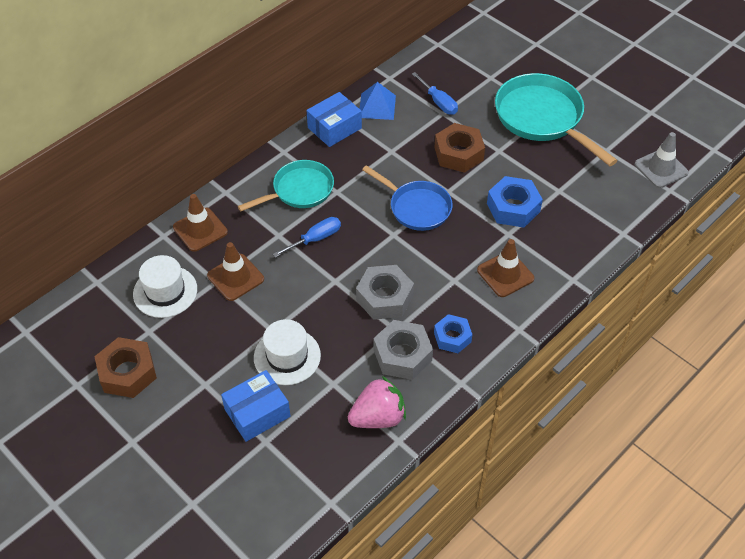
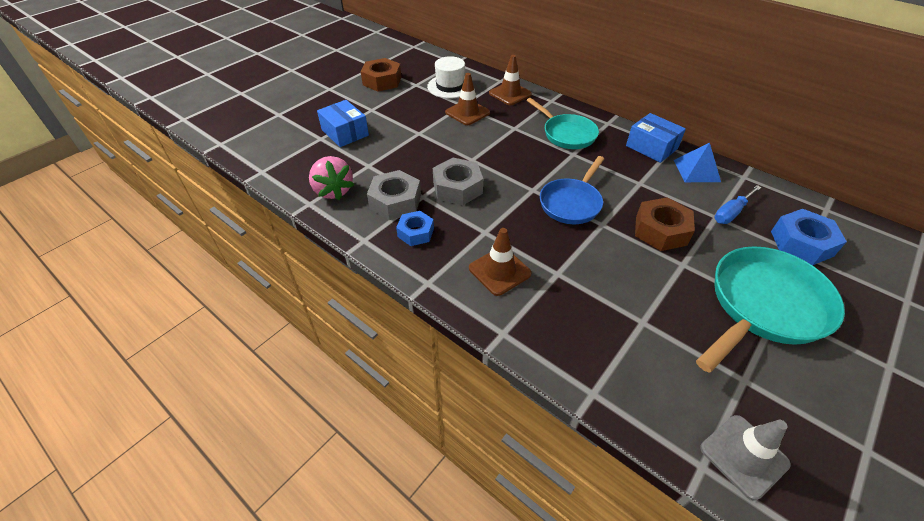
camera: 85 degrees right, 5 degrees down
white hat [254,319,321,385] -> none
blue screwdriver [273,217,341,258] -> none
blue nut [487,176,543,228] -> blue nut moved to [771,209,847,265]

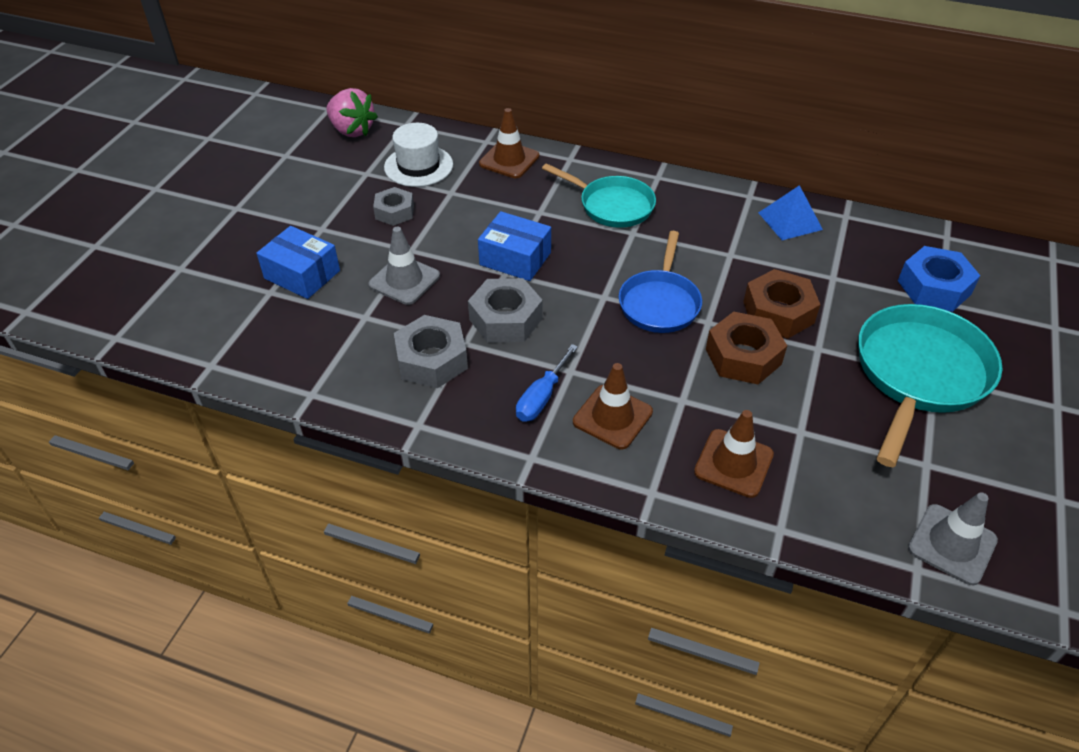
camera: 20 degrees left, 0 degrees up
pink strawberry [309,156,354,200] -> pink strawberry moved to [327,88,378,137]
brown nut [361,58,401,91] -> brown nut moved to [706,312,787,384]
blue nut [396,211,434,246] -> none
brown traffic cone [445,73,490,125] -> brown traffic cone moved to [694,410,774,498]
blue box [626,113,686,163] -> blue box moved to [478,211,551,281]
blue screwdriver [714,185,761,224] -> blue screwdriver moved to [516,344,578,421]
none -> grey traffic cone [368,227,440,305]
none -> grey nut [373,187,414,226]

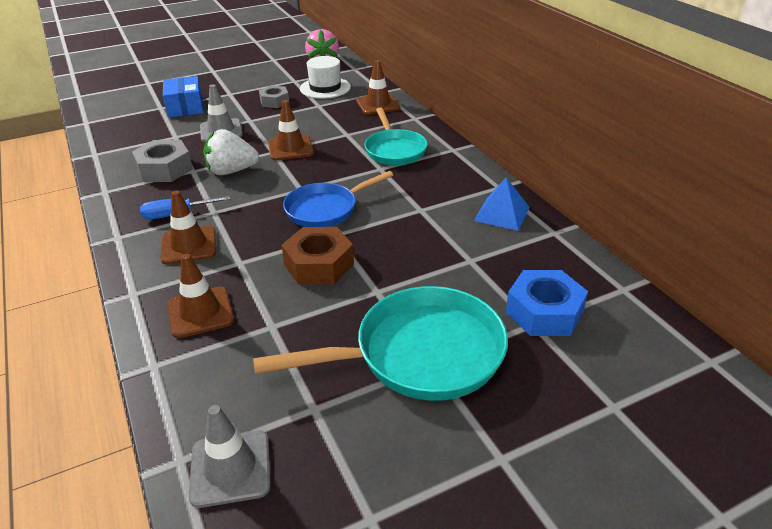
camera: 45 degrees right, 10 degrees down
grey nut [468,278,543,342] -> white strawberry [203,129,259,175]
blue box [478,211,551,281] -> brown traffic cone [268,100,314,161]
brown nut [743,269,820,339] -> none

